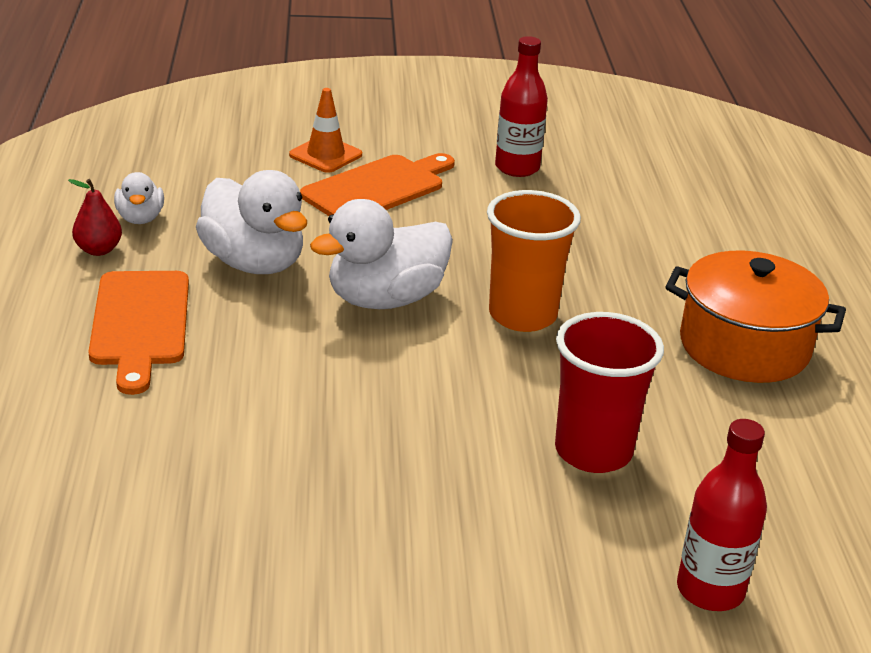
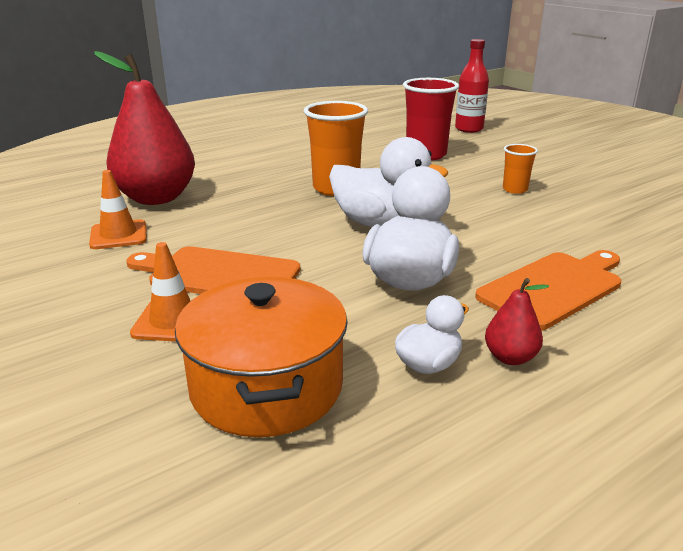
camera: 120 degrees left, 5 degrees down
red bottle [495,36,548,177] -> orange traffic cone [89,170,147,249]
orange pot [665,251,846,383] -> orange pot moved to [175,277,348,437]
none -> red pear [94,51,195,205]
none -> orange cup [503,144,538,194]

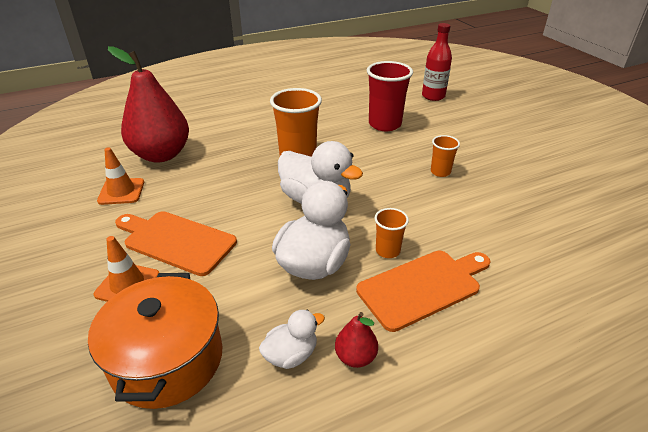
camera: 10 degrees right, 10 degrees up
none -> orange cup [374,208,409,258]

